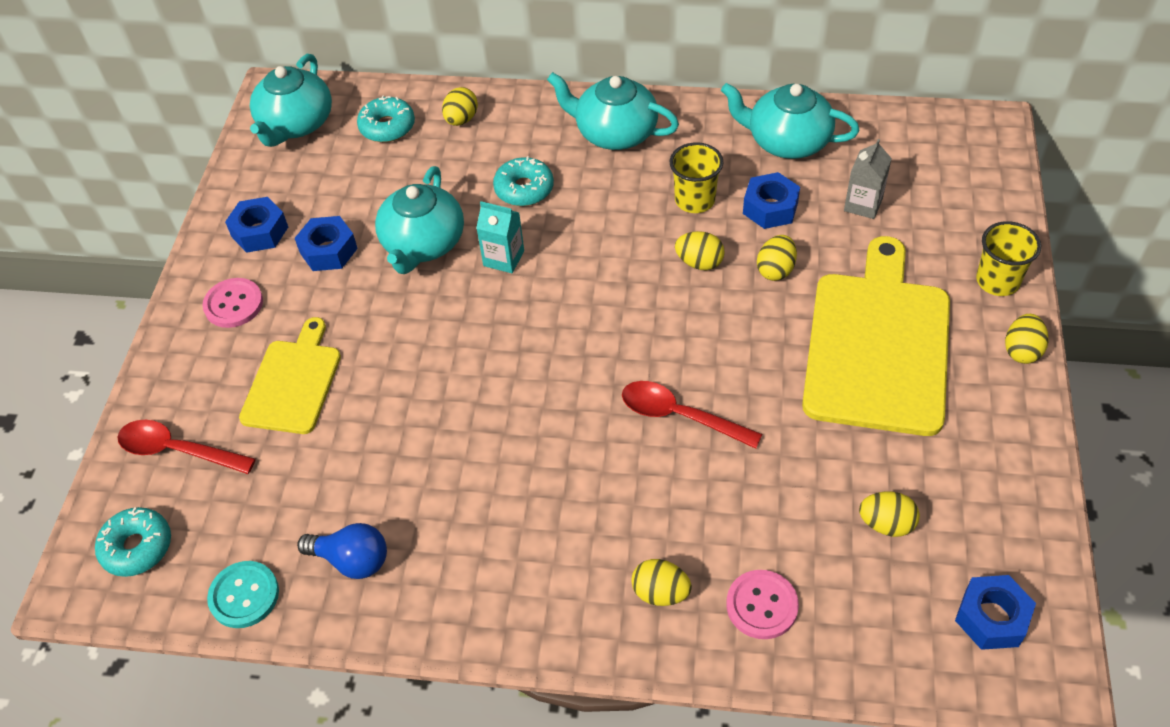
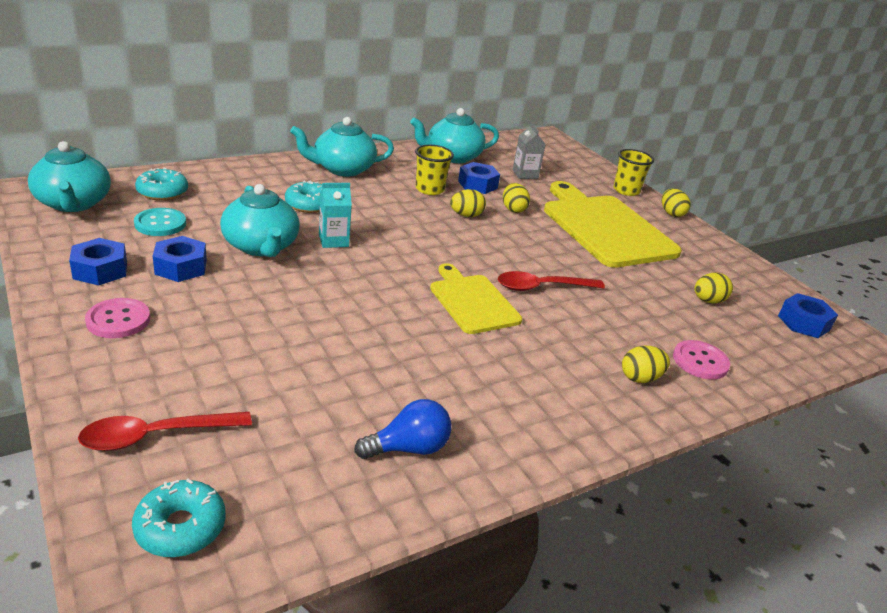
camera: 45 degrees left, 20 degrees down
turquoise button [207,561,279,628] -> turquoise button moved to [134,208,186,236]
yellow cutting board [239,317,341,434] -> yellow cutting board moved to [430,263,522,334]
yellow egg [442,87,478,126] -> none

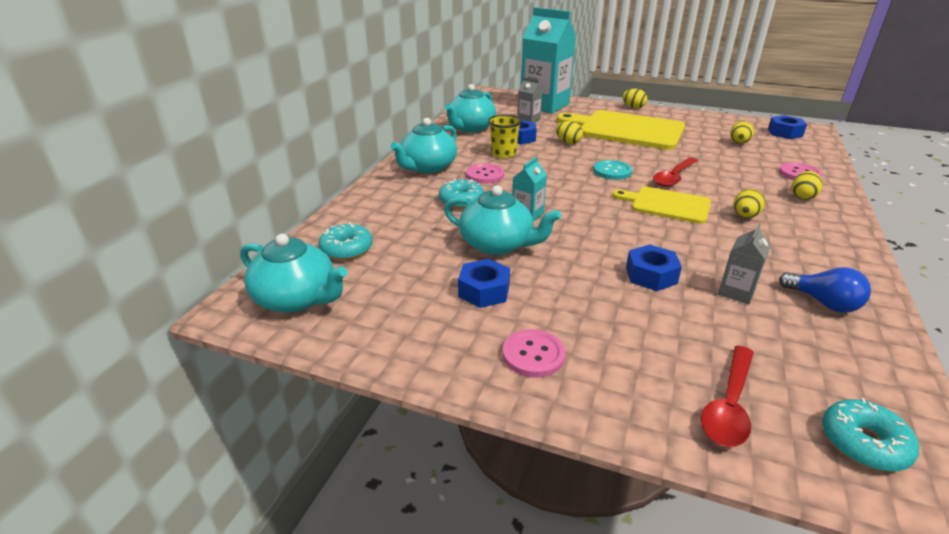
camera: 35 degrees left, 0 degrees up
blue nut [69,238,127,285] -> blue nut moved to [626,244,682,291]
turquoise button [134,208,186,236] -> turquoise button moved to [593,160,632,180]
blue light bulb [354,399,451,459] -> blue light bulb turned 105 degrees clockwise [779,267,871,313]
yellow egg [450,189,486,217] -> yellow egg moved to [734,189,765,218]
yellow cup [613,149,654,196] -> none
none -> pink button [466,163,504,184]
none -> turquoise carton [521,7,576,114]
none -> grey carton [718,224,771,305]

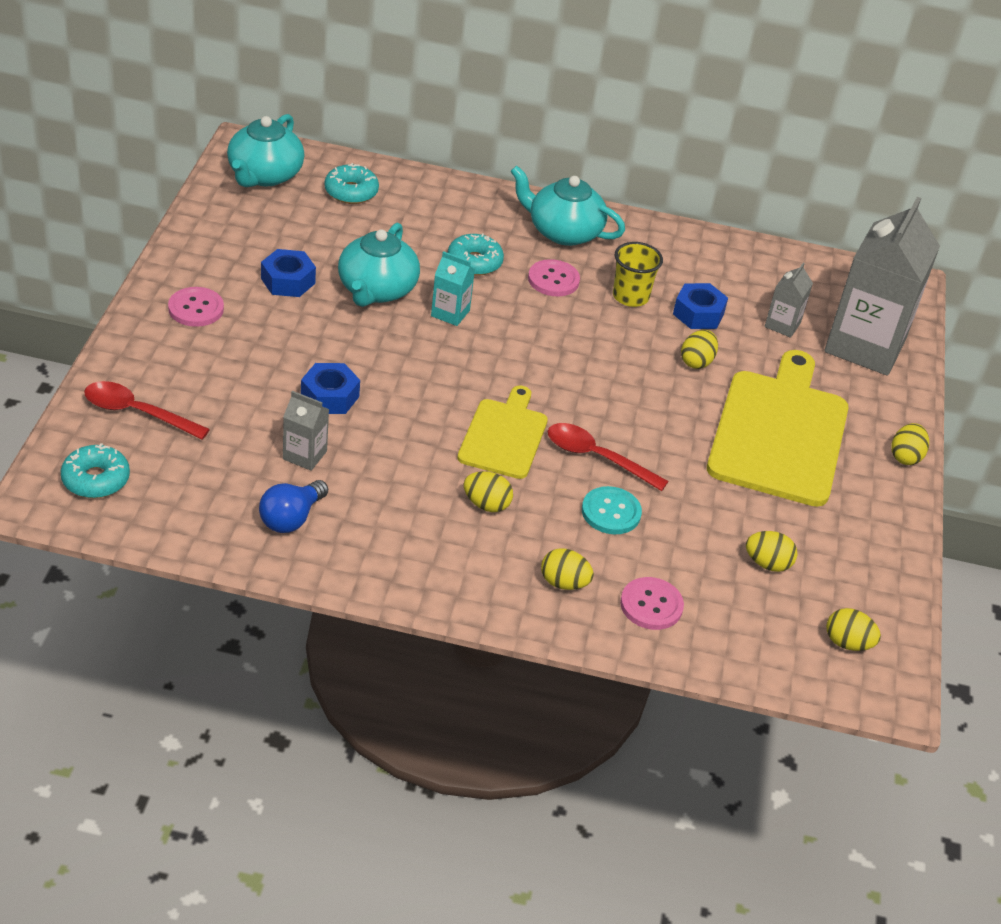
camera: 75 degrees right, 10 degrees up
turquoise teapot [445,84,496,133] -> none
turquoise carton [521,7,576,114] -> grey carton [824,197,940,376]
turquoise button [593,160,632,180] -> turquoise button moved to [582,486,642,534]
blue nut [768,115,807,139] -> yellow egg [826,608,881,651]

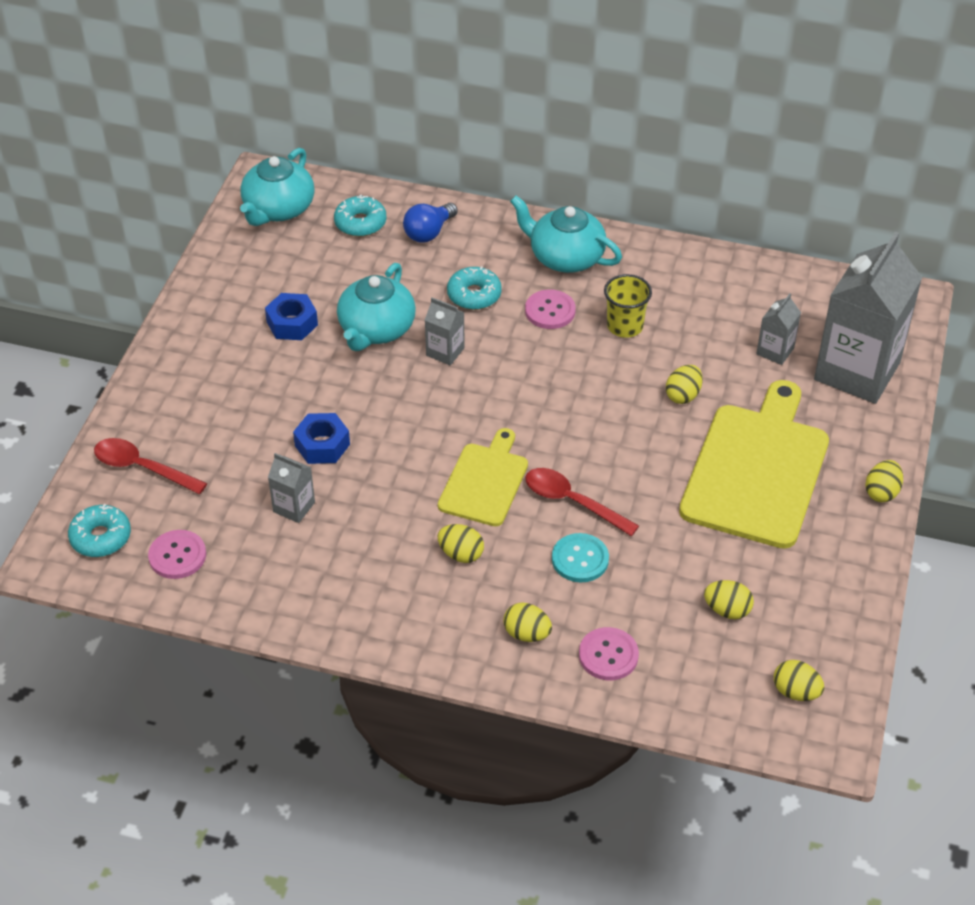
camera: 10 degrees right, 5 degrees up
pink button [168,287,224,327] -> pink button moved to [148,530,206,579]
blue light bulb [259,480,328,533] -> blue light bulb moved to [403,203,458,243]
turquoise carton [431,251,475,326] -> grey carton [425,297,465,365]
blue nut [673,283,728,329] -> none

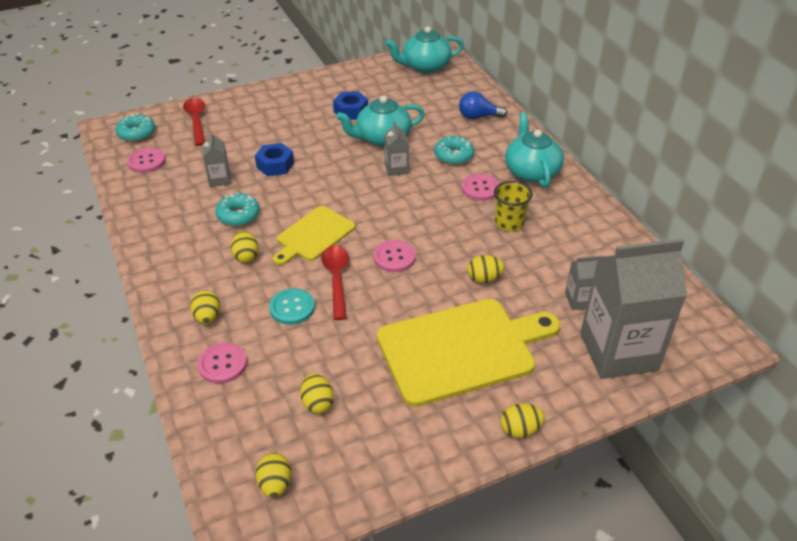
camera: 50 degrees right, 5 degrees down
turquoise donut [334,194,387,237] -> turquoise donut moved to [215,193,260,226]
yellow cutting board [438,428,528,526] -> yellow cutting board turned 150 degrees clockwise [273,206,355,265]
none -> pink button [373,240,416,272]

